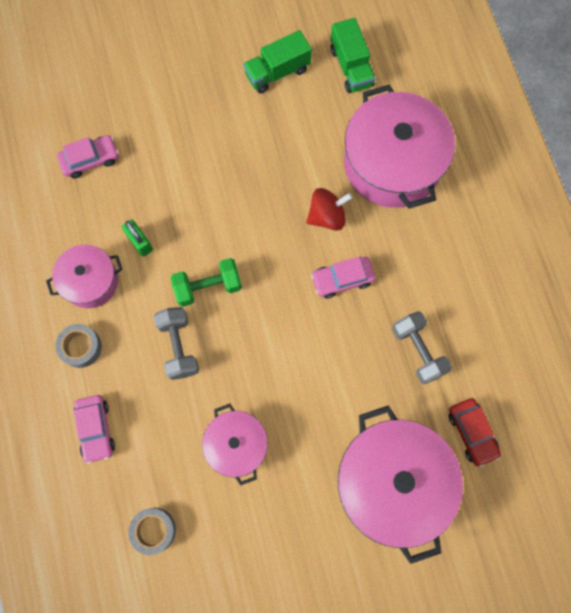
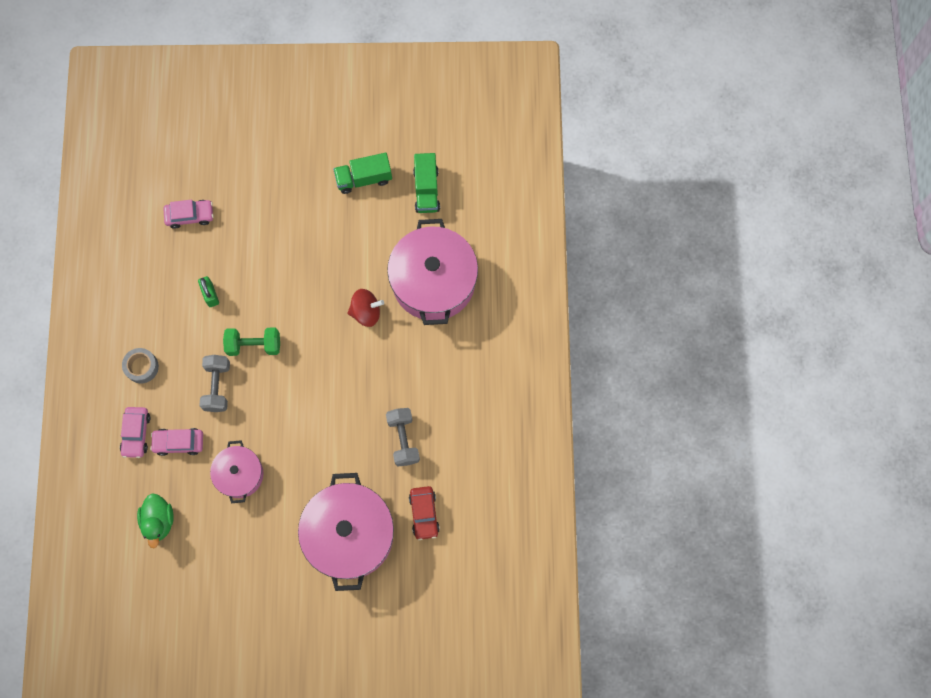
camera: 15 degrees right, 0 degrees up
pink pot [46,245,123,308] -> none
grey tape [128,508,176,555] -> green duck [137,493,174,548]
pink car [311,257,375,298] -> pink car moved to [150,428,203,456]

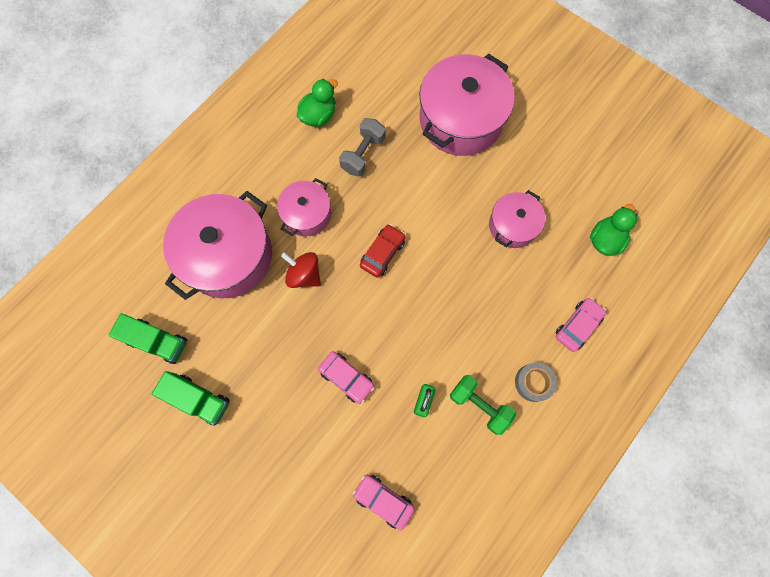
camera: 140 degrees left, 0 degrees up
pink car [150,428,203,456] -> pink car moved to [318,351,375,404]
grey dumbbell [199,355,230,412] -> none
green dumbbell [223,328,280,356] -> green dumbbell moved to [450,375,516,435]
red car [409,486,440,540] -> red car moved to [360,224,406,278]
green truck [413,153,440,213] -> green truck turned 75 degrees clockwise [109,313,187,364]
none -> pink pot [277,178,331,236]
none -> green duck [297,79,338,126]

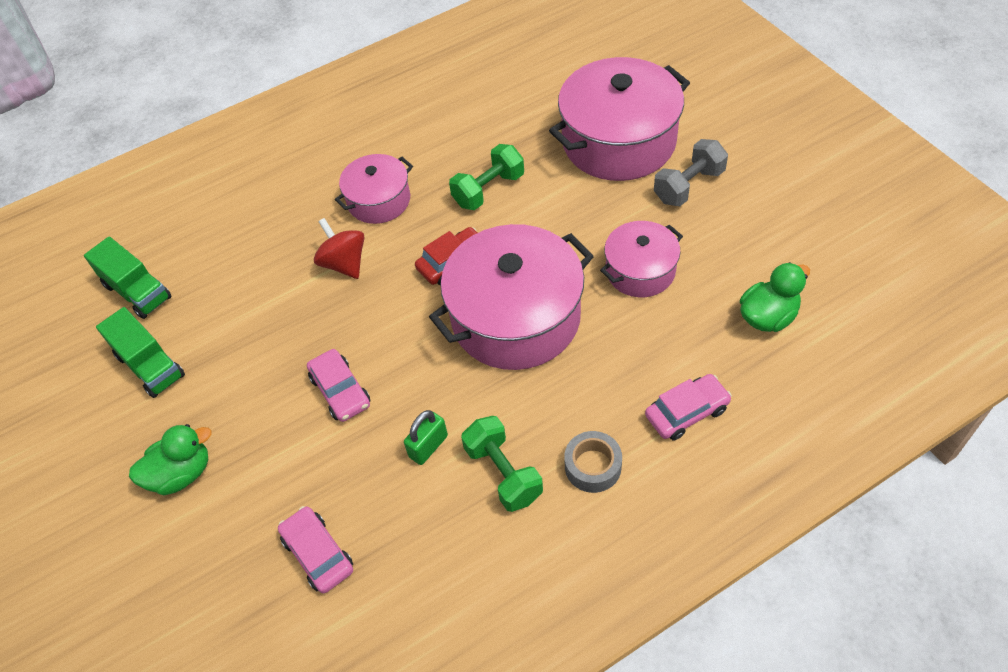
camera: 25 degrees right, 20 degrees down
pink pot [163,191,272,300] -> pink pot moved to [429,224,594,370]
green duck [297,79,338,126] -> green duck moved to [129,424,212,496]
grey dumbbell [339,118,386,176] -> grey dumbbell moved to [654,139,728,206]
none -> green dumbbell [449,144,524,210]

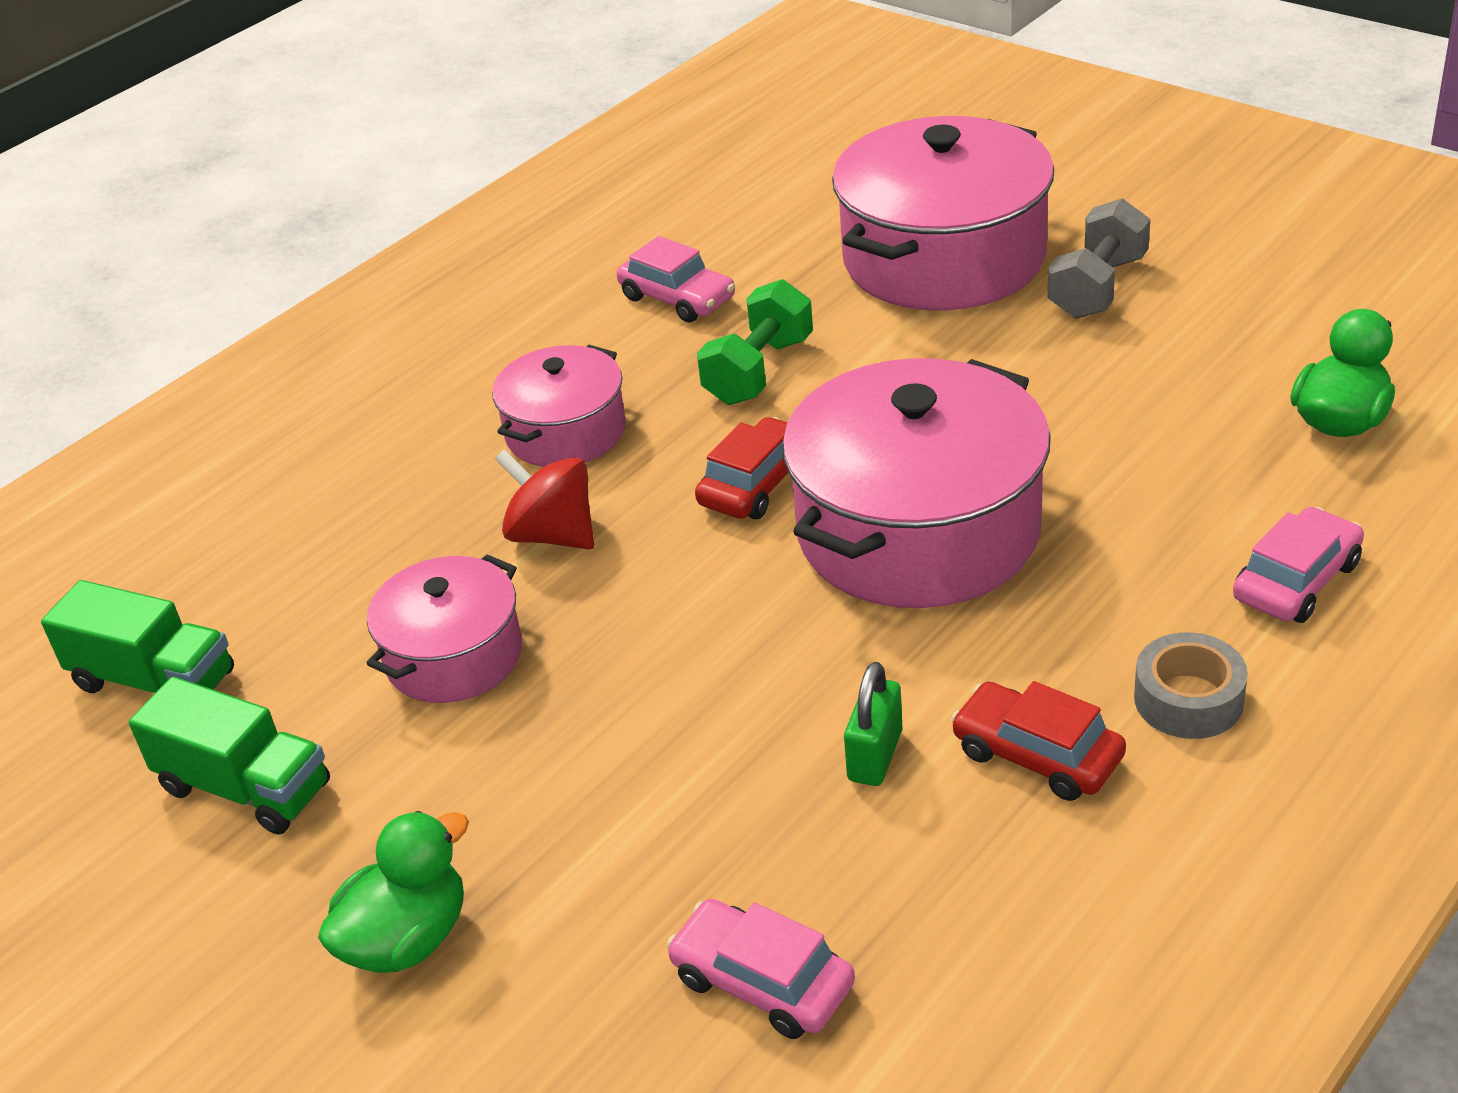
camera: 20 degrees left, 15 degrees down
pink car [307,349,370,422] -> pink car moved to [617,236,735,323]
green dumbbell [461,416,543,512] -> red car [951,681,1126,801]
pink pot [600,221,683,297] -> pink pot moved to [366,554,522,703]

